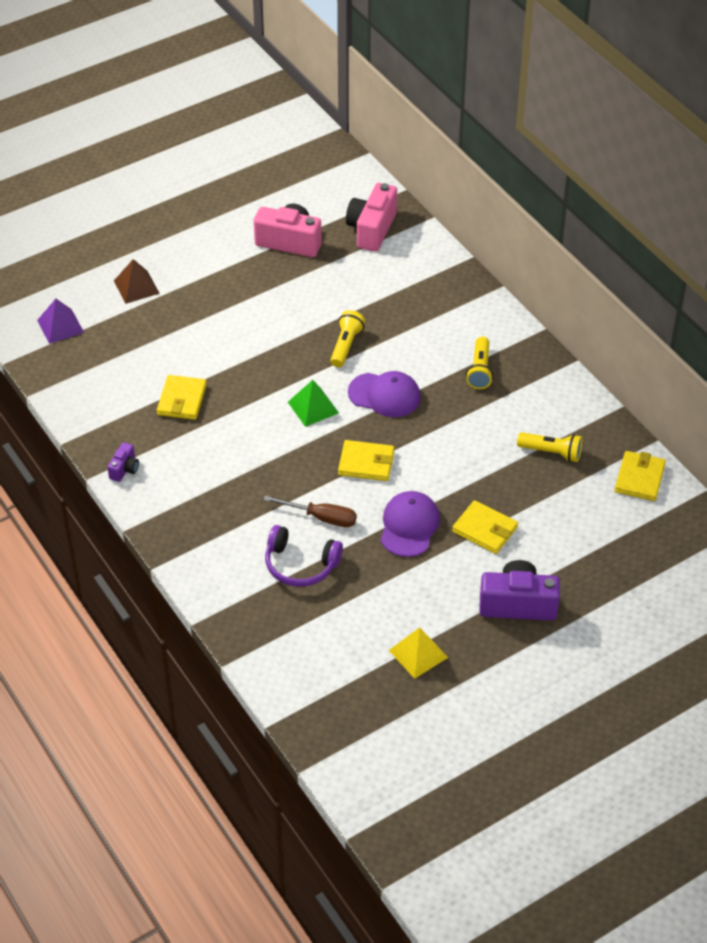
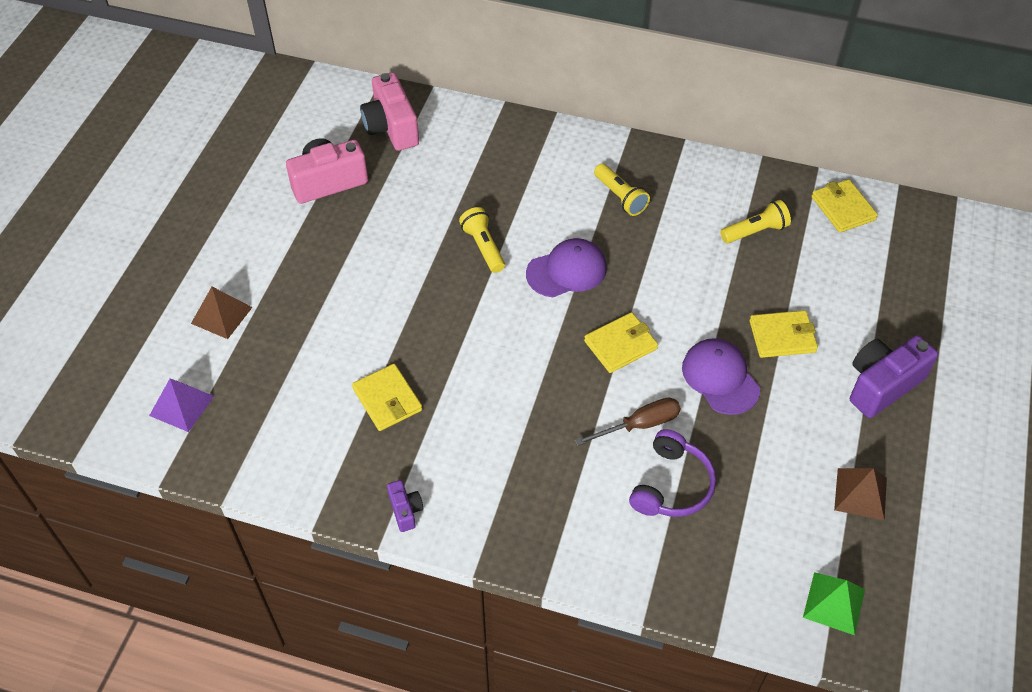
camera: 40 degrees left, 5 degrees up
purple headphones [265,525,343,587] -> purple headphones turned 45 degrees counterclockwise [629,429,716,517]
green pyramid [288,380,339,427] -> green pyramid moved to [803,572,865,635]
yellow pyramid [389,627,448,679] -> brown pyramid [834,468,887,520]

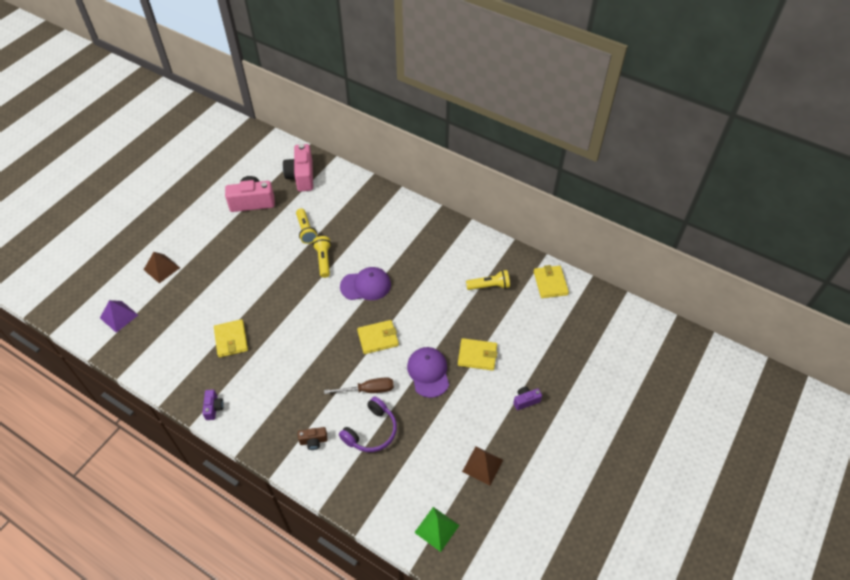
camera: 15 degrees right, 0 degrees up
yellow flashlight [594,164,650,216] -> yellow flashlight moved to [296,208,317,244]
purple camera [850,335,938,418] -> purple camera [513,386,542,410], size x0.50
none -> brown camera [298,427,328,450]

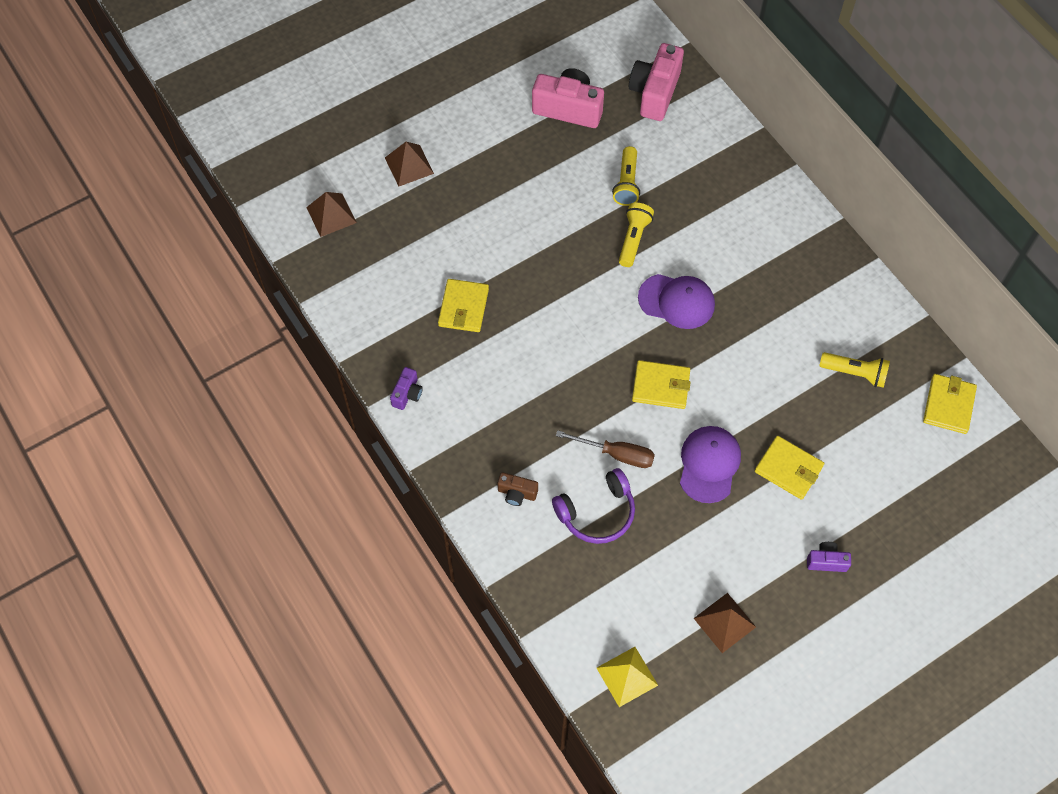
camera: 25 degrees right, 10 degrees up
purple pyramid [100,300,138,333] -> brown pyramid [306,192,357,237]
green pyramid [414,507,460,552] -> yellow pyramid [597,647,658,707]

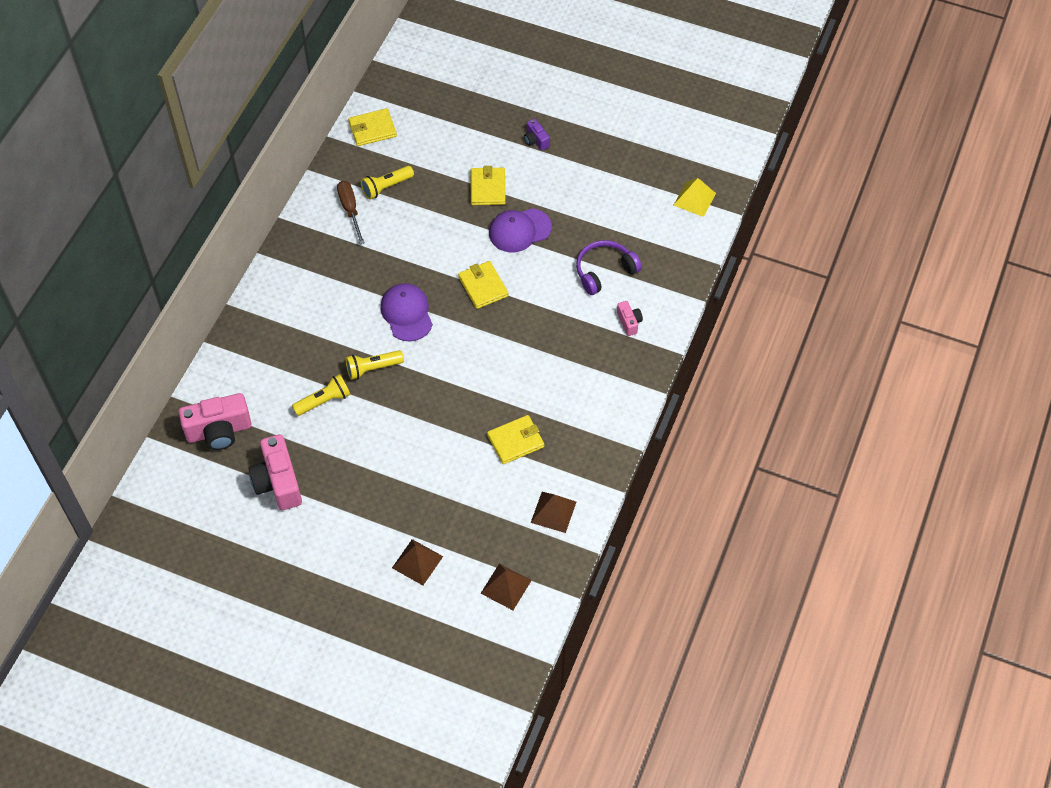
camera: 125 degrees left, 5 degrees down
purple camera [390,367,423,410] -> none
brown camera [498,472,538,506] -> pink camera [617,301,643,336]
purple headphones [552,468,635,544] -> purple headphones turned 60 degrees counterclockwise [576,240,642,295]
brown screwdriver [556,430,655,468] -> brown screwdriver moved to [337,181,365,245]
brown pyramid [694,593,756,653] -> brown pyramid moved to [531,492,576,533]
yellow flashlight [819,352,890,388] -> yellow flashlight turned 105 degrees counterclockwise [361,166,414,200]

